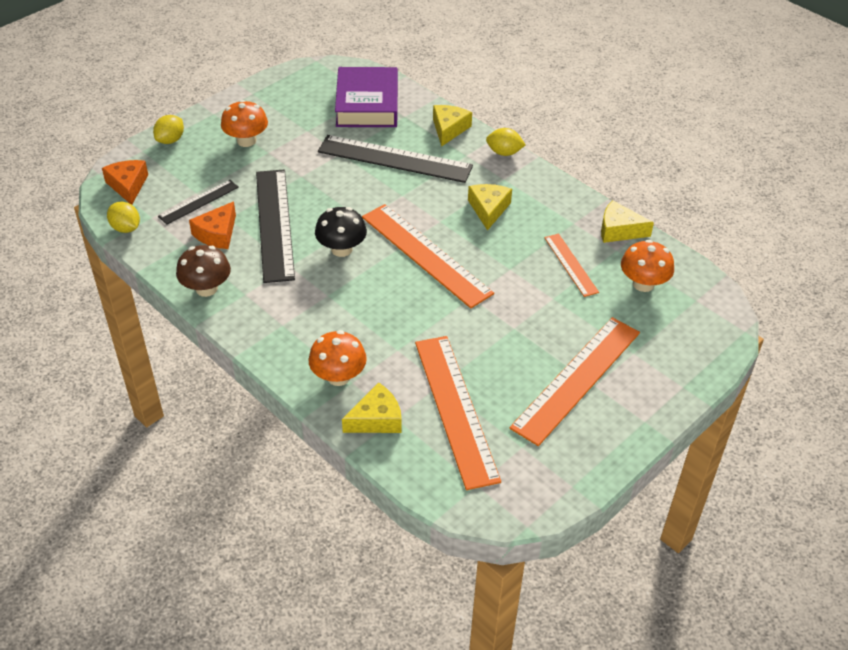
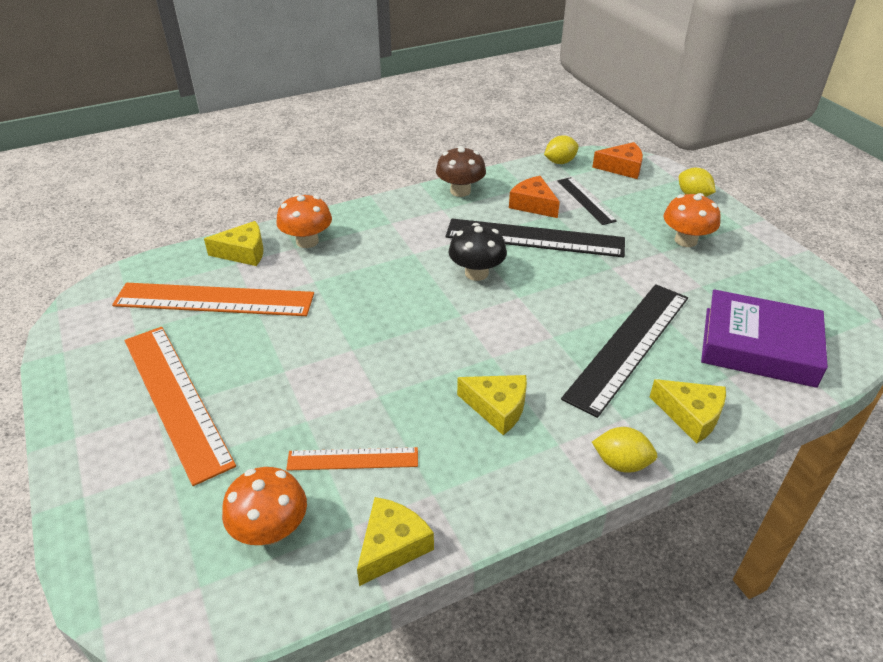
camera: 110 degrees right, 5 degrees down
yellow cheese [342,383,402,433] -> yellow cheese turned 90 degrees counterclockwise [204,221,264,266]
orange ruler [362,204,494,308] -> none
yellow lemon [486,128,526,156] -> yellow lemon turned 75 degrees clockwise [592,427,658,473]

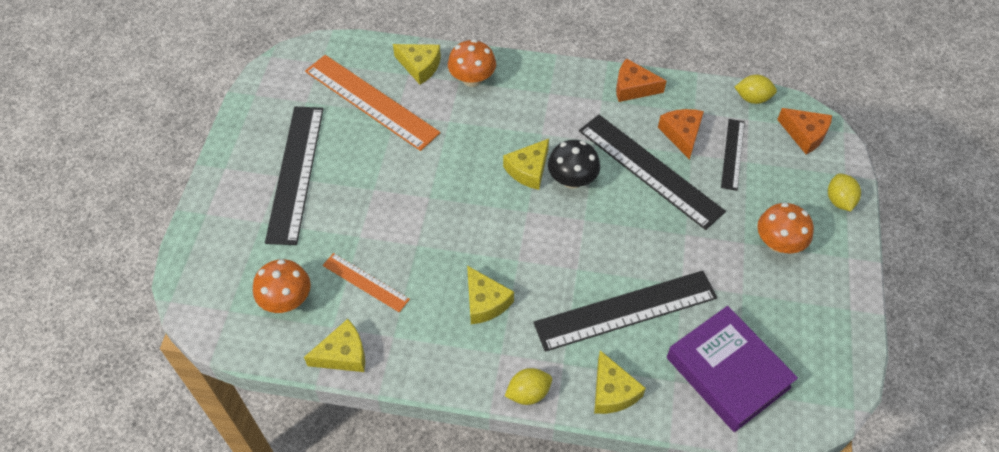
camera: 35 degrees right, 15 degrees up
orange ruler [125,327,236,486] -> black ruler [265,107,323,245]
brown mushroom [436,146,486,197] -> orange cheese [616,58,666,102]
yellow lemon [592,427,658,473] -> yellow lemon turned 75 degrees counterclockwise [505,368,552,405]
none -> yellow cheese [503,139,549,190]

